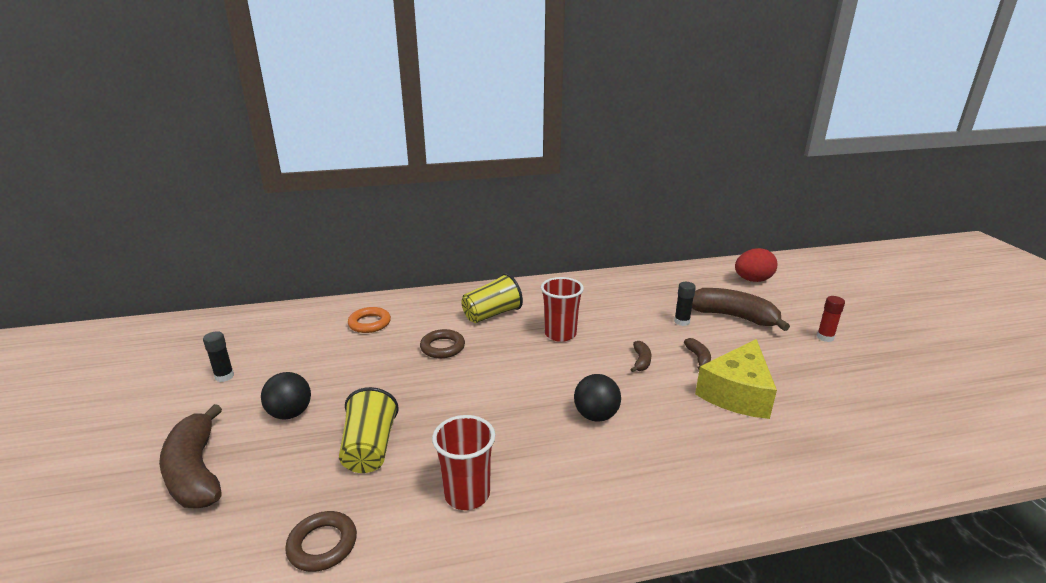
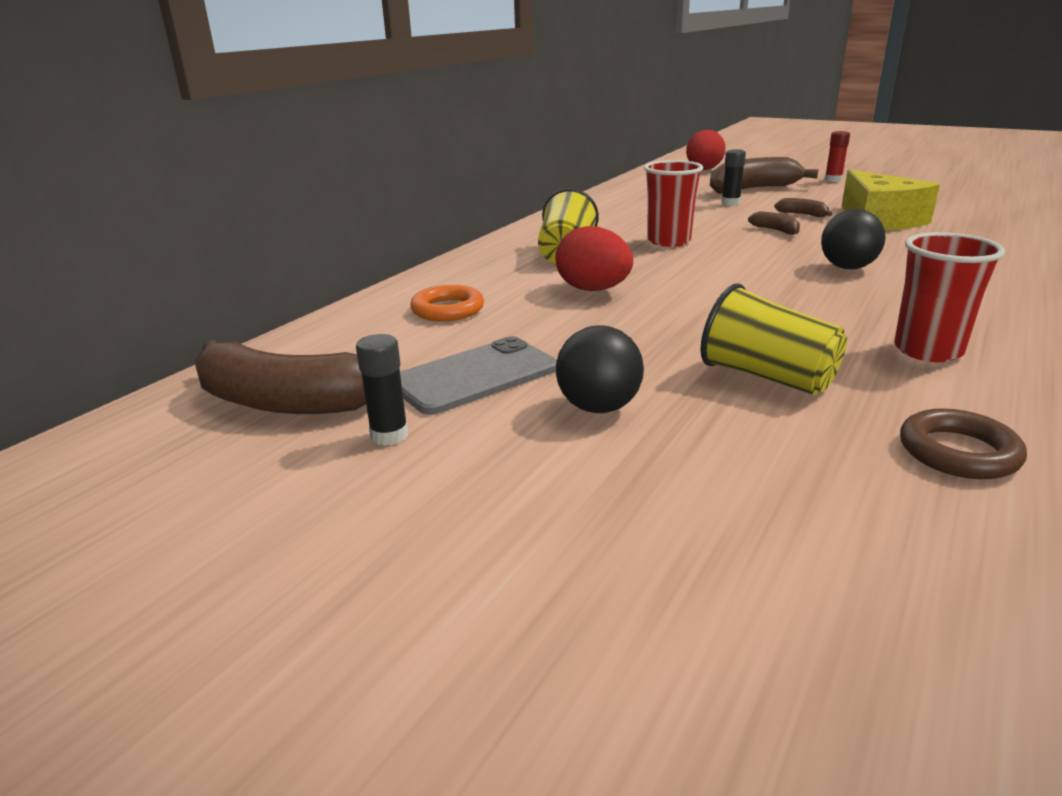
camera: 45 degrees left, 0 degrees up
brown banana [159,404,222,508] -> brown banana moved to [195,340,366,414]
brown ring [420,329,465,358] -> red egg [555,226,633,291]
none -> grey phone [400,336,557,415]

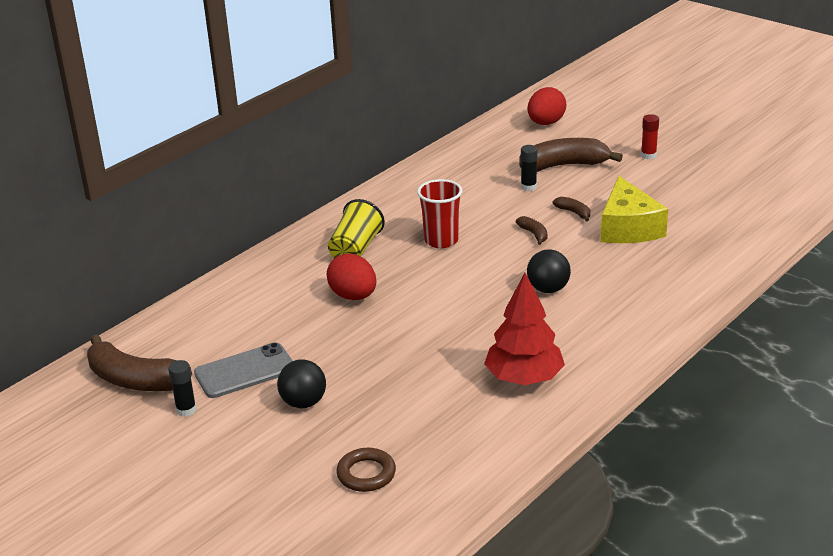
camera: 10 degrees right, 5 degrees up
orange ring [411,285,484,321] -> none
yellow cup [701,283,847,395] -> none
red cup [894,232,1005,362] -> red tree [484,273,565,385]
brown ring [900,408,1027,479] -> brown ring moved to [336,448,396,492]

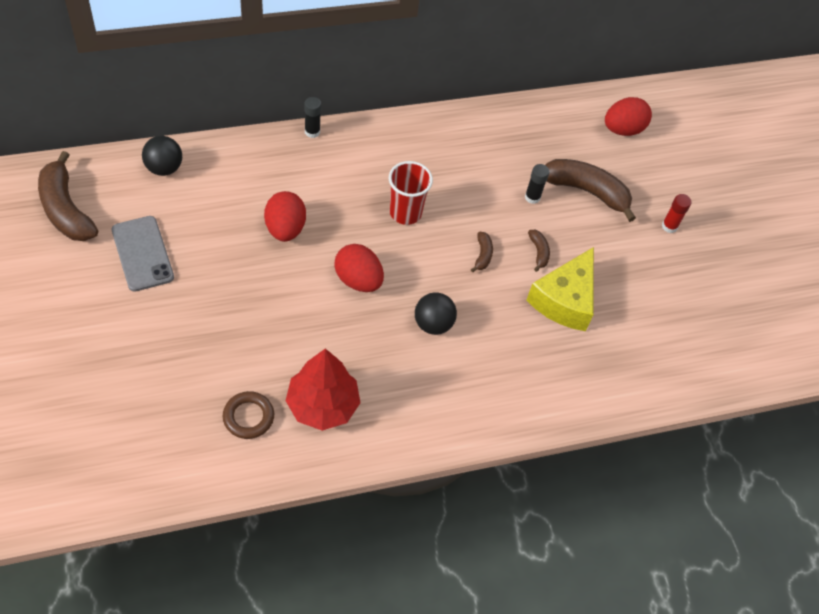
camera: 25 degrees right, 25 degrees up
black glue stick [168,360,197,417] -> black glue stick moved to [304,97,321,138]
grey phone [194,343,293,398] -> grey phone turned 60 degrees clockwise [111,216,174,292]
black ball [277,359,326,408] -> black ball moved to [142,136,182,176]
yellow cup [328,199,385,258] -> none
brown ring [336,448,396,492] -> brown ring moved to [223,391,274,439]
none -> red egg [334,244,384,292]

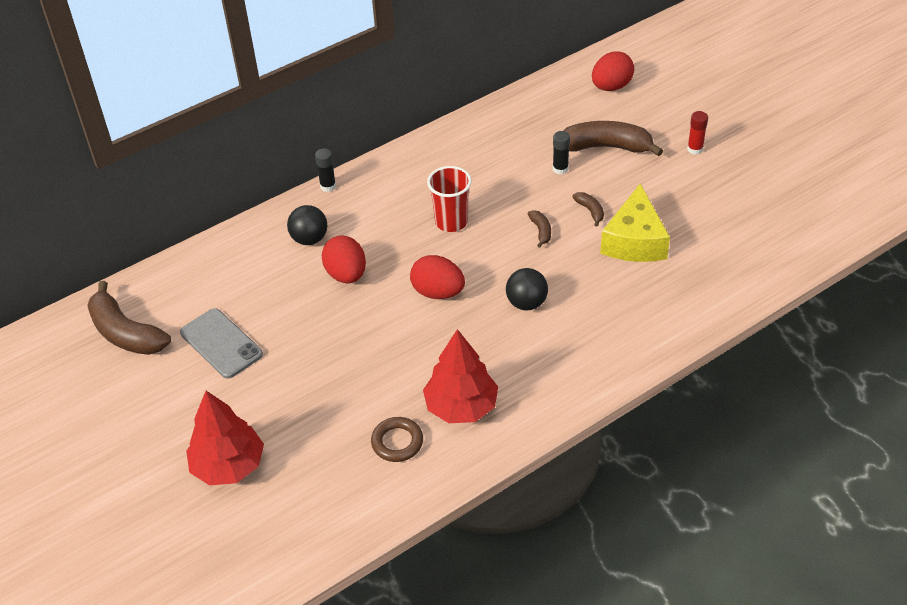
camera: 10 degrees left, 10 degrees down
black ball [142,136,182,176] -> black ball moved to [287,205,327,245]
none -> red tree [186,391,264,486]

